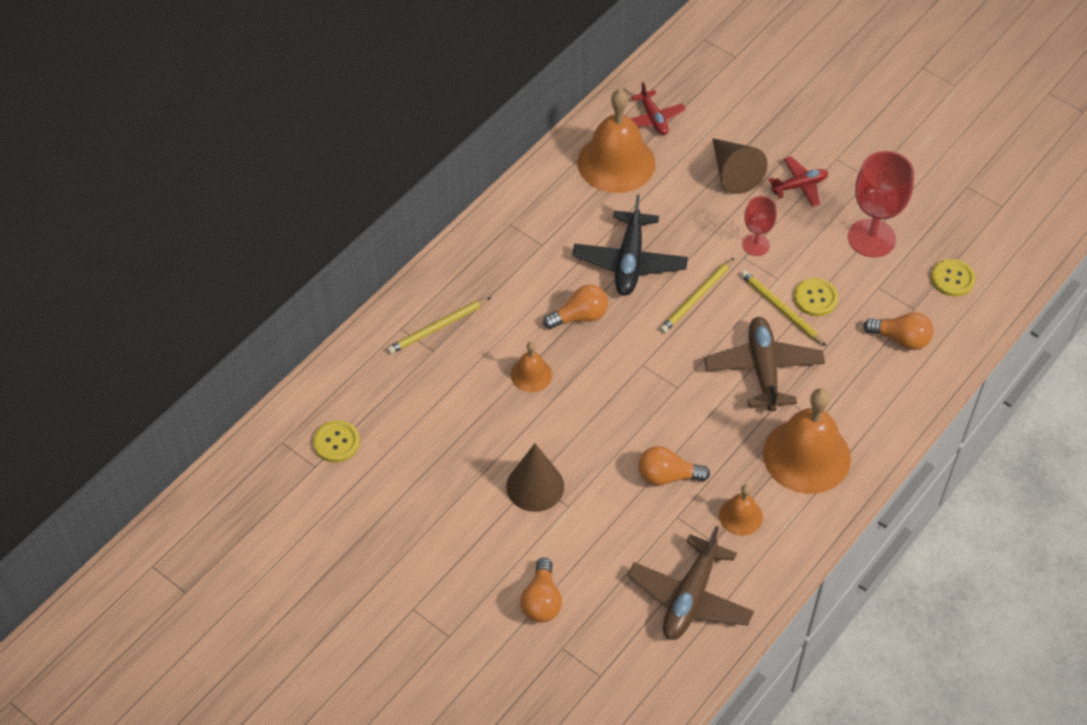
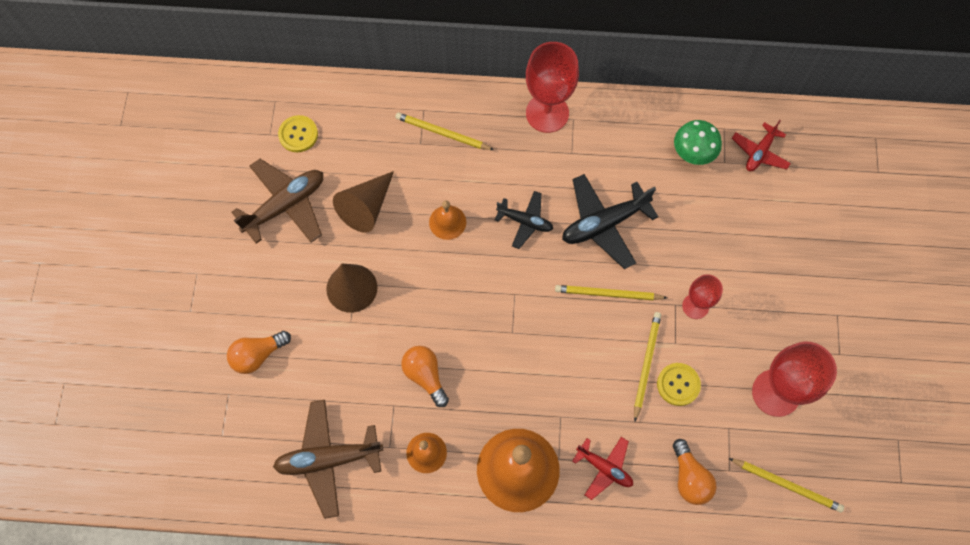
camera: 55 degrees right, 15 degrees up
orange light bulb [543,285,608,329] -> black plane [495,191,553,249]
orange bell [577,89,655,193] -> green mushroom [674,120,722,165]
brown plane [704,317,825,411] -> brown plane moved to [232,159,323,244]
brown cone [712,138,768,194] -> brown cone moved to [333,171,394,233]
red plane [768,156,828,207] -> red plane moved to [572,437,633,500]
yellow button [931,259,976,297] -> yellow pencil [729,458,844,513]
none -> red goblet [526,42,579,133]

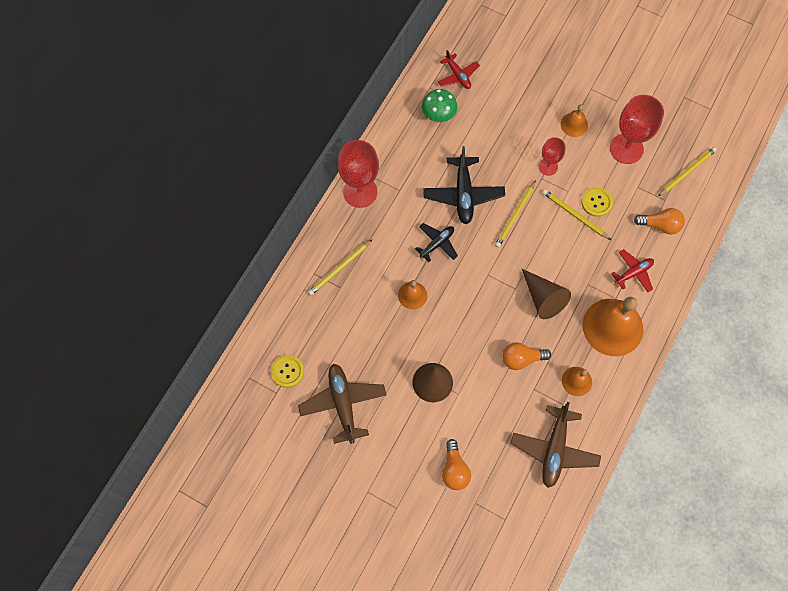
camera: 65 degrees left, 0 degrees up
brown cone [333,171,394,233] -> brown cone moved to [522,269,571,319]
none -> orange bell [561,104,588,137]

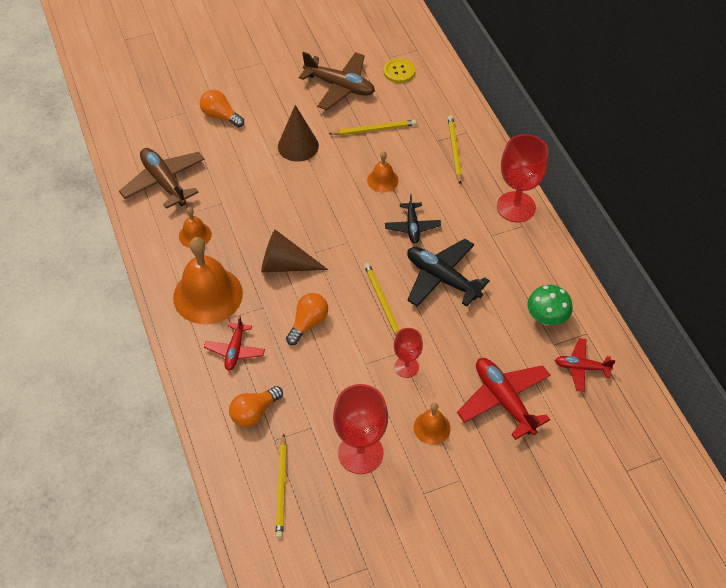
camera: 130 degrees right, 15 degrees down
orange light bulb [502,342,551,370] -> orange light bulb moved to [286,293,328,345]
yellow pencil [542,189,611,240] -> yellow pencil moved to [329,120,416,135]
yellow button [581,187,613,217] -> none
none -> red plane [457,358,550,440]

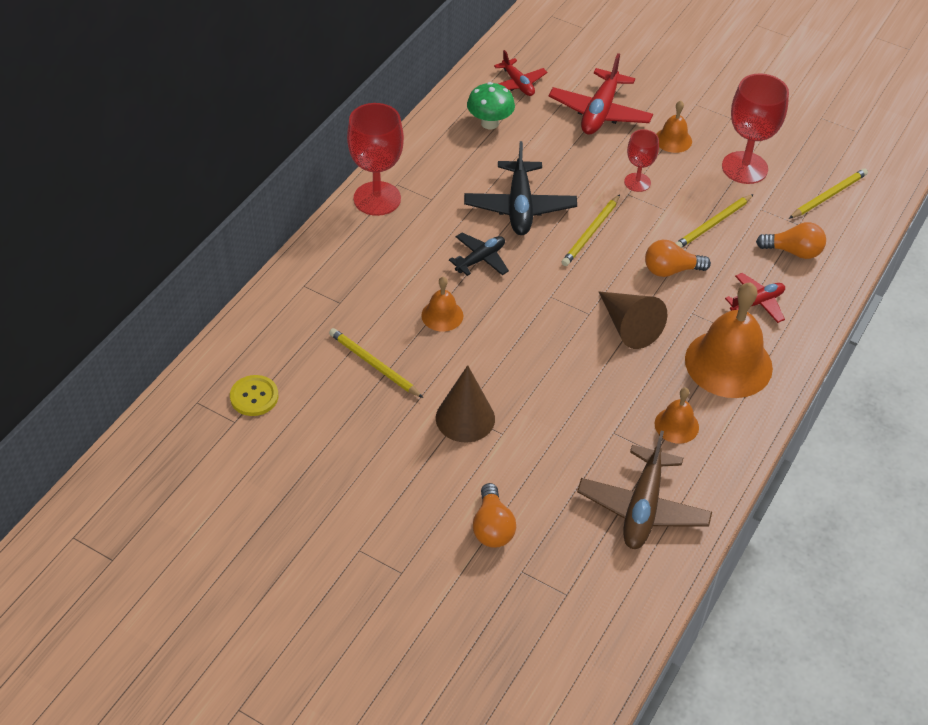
camera: 130 degrees left, 5 degrees down
brown plane [299,52,375,110] -> none
yellow pencil [448,115,462,184] -> yellow pencil moved to [675,194,754,248]

